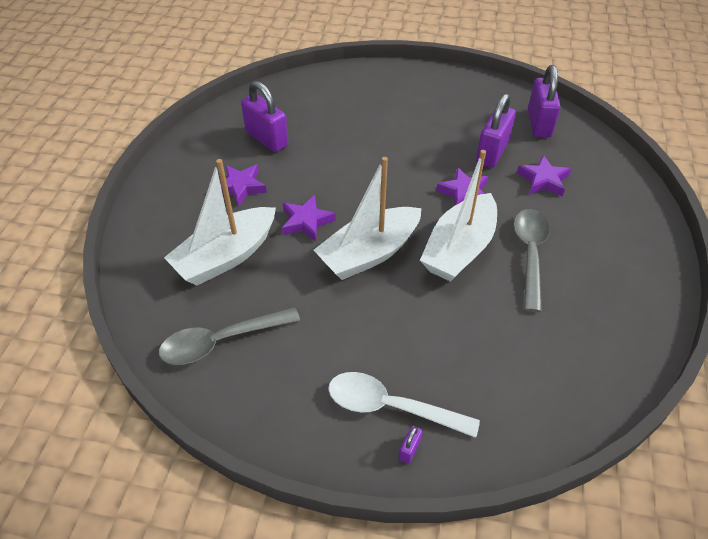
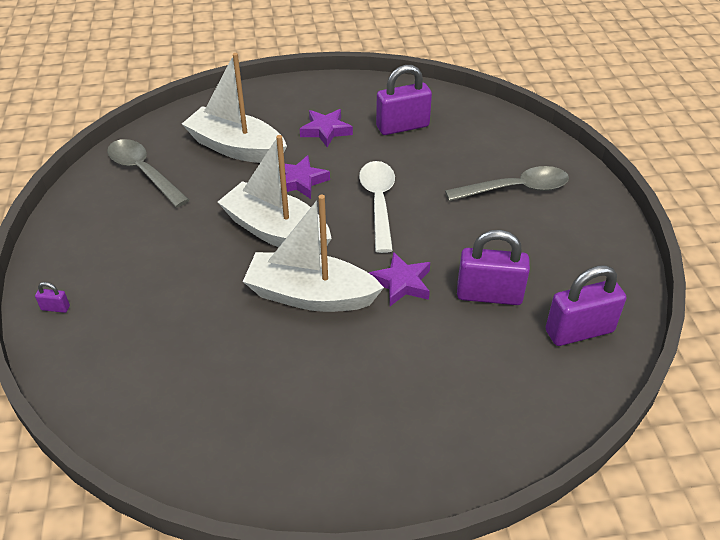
camera: 70 degrees right, 5 degrees down
purple padlock [241,81,289,152] -> purple padlock turned 45 degrees clockwise [376,65,432,135]
white spoon [328,372,480,438] -> white spoon moved to [359,161,395,253]
grey spoon [513,209,550,312] -> grey spoon moved to [445,166,569,201]
purple star [517,155,571,197] -> none

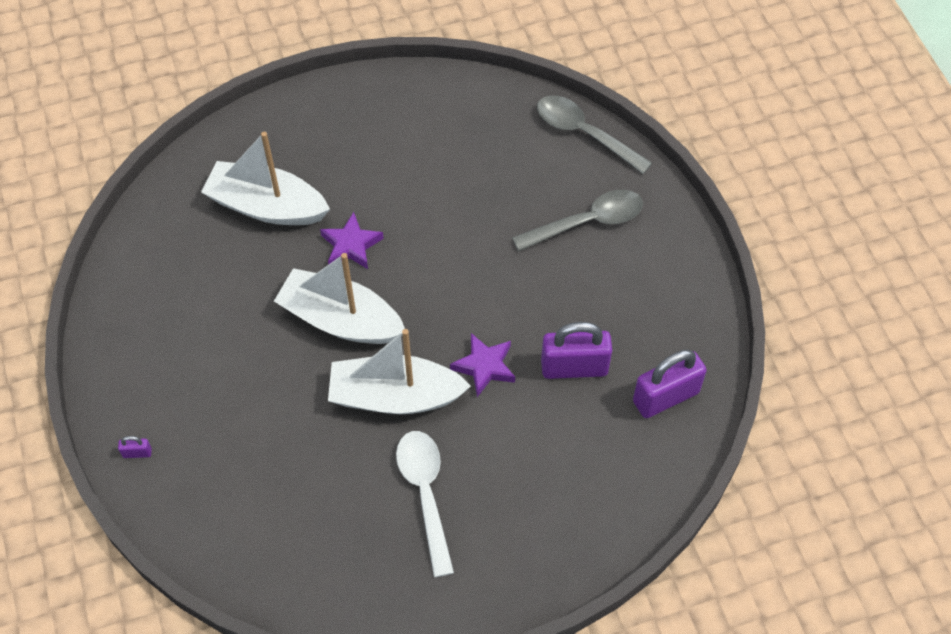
camera: 10 degrees left, 15 degrees up
grey spoon [107,139,189,207] -> grey spoon moved to [537,95,652,174]
purple star [300,109,353,147] -> none
white spoon [359,161,395,253] -> white spoon moved to [396,431,454,577]
purple padlock [376,65,432,135] -> none

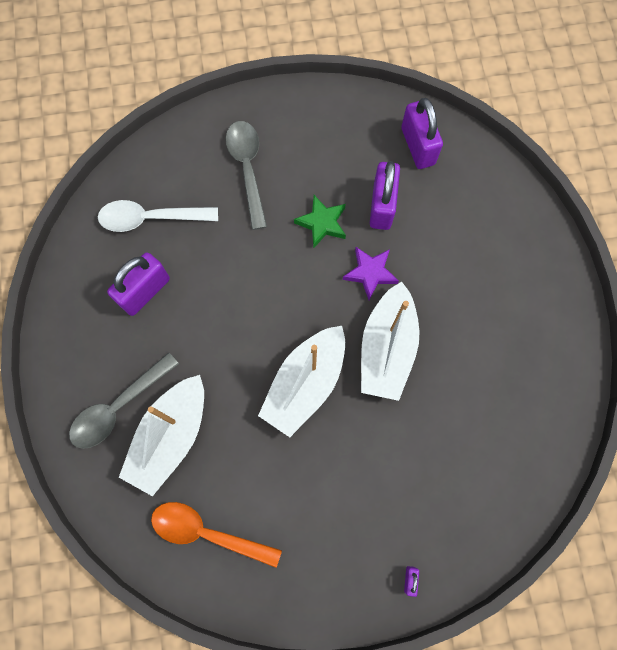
camera: 80 degrees left, 15 degrees up
purple star [320,212,384,269] -> none
white spoon [396,431,454,577] -> white spoon moved to [98,200,218,232]
grey spoon [537,95,652,174] -> grey spoon moved to [69,353,179,449]
none -> purple padlock [107,253,170,316]
none -> orange spoon [151,502,282,568]
none -> green star [294,195,346,249]

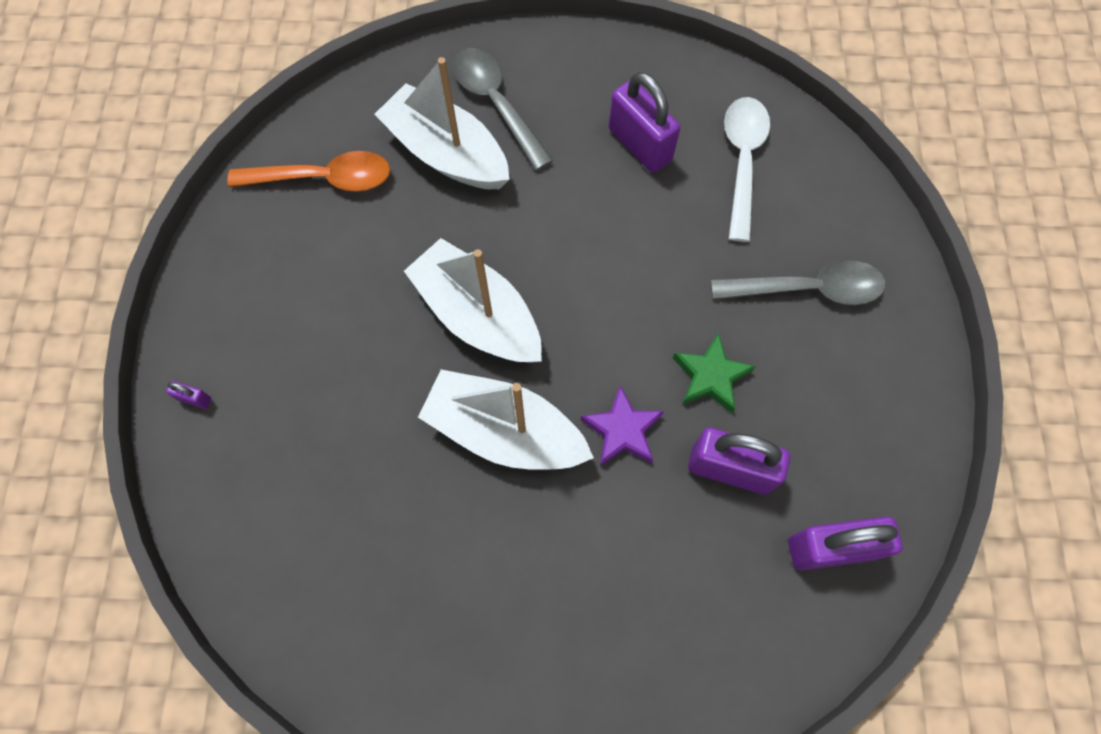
camera: 100 degrees right, 5 degrees down
orange spoon [151,502,282,568] -> orange spoon turned 60 degrees clockwise [228,151,390,191]

